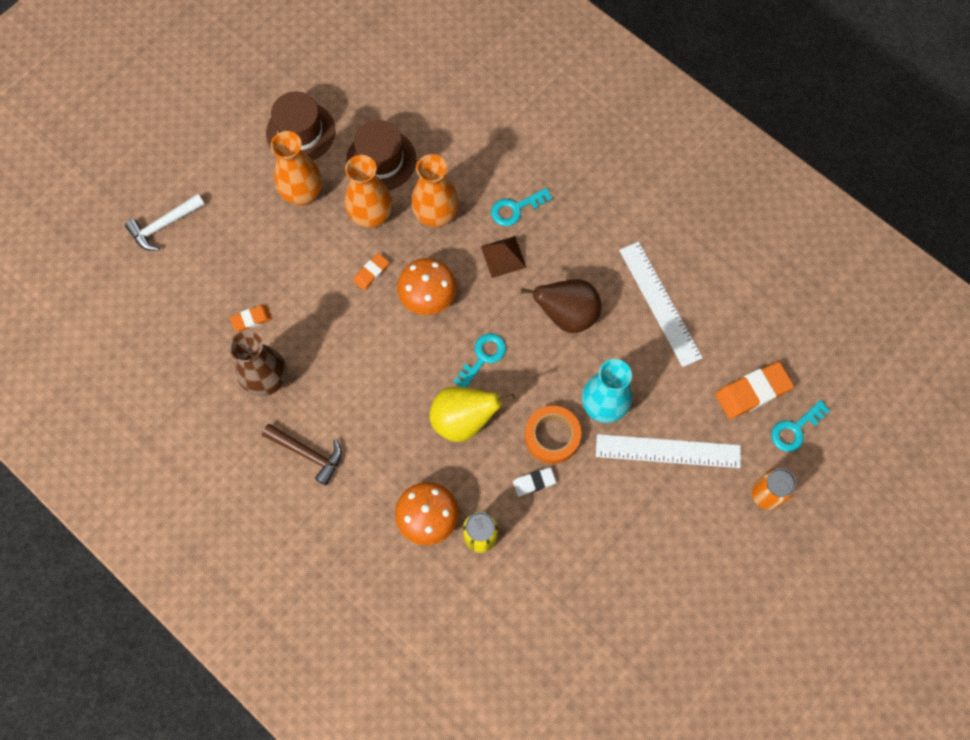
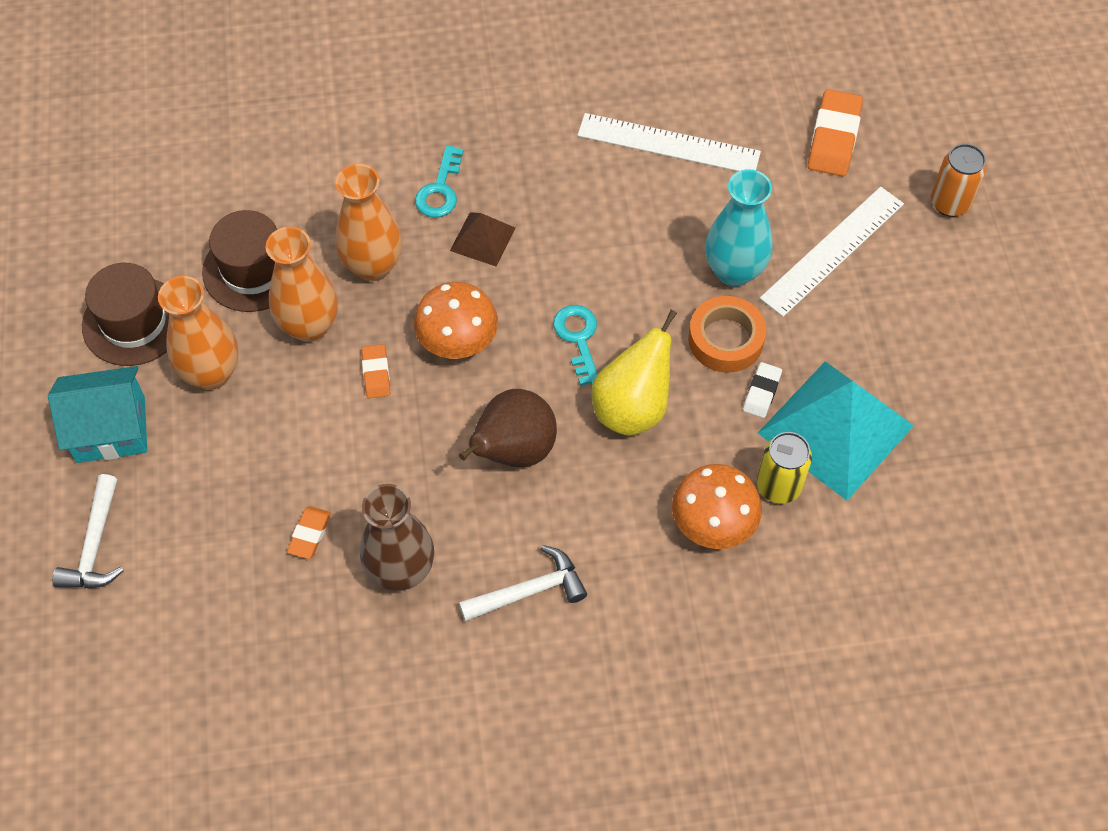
camera: 50 degrees left, 10 degrees down
brown hammer [262,424,342,485] -> white hammer [459,545,587,621]
brown pear [521,279,602,333] -> brown pear moved to [459,389,557,467]
turquoise key [771,400,830,452] -> none
none -> turquoise house [48,366,147,463]
none -> turquoise pyramid [758,361,914,501]

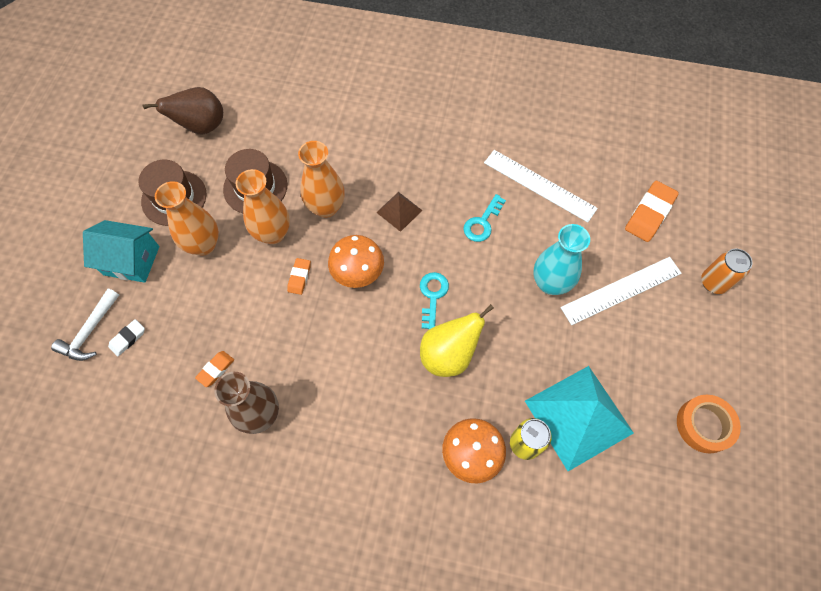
camera: 20 degrees right, 5 degrees up
turquoise key [415,145,463,217] -> turquoise key moved to [463,194,506,242]
brown pear [459,389,557,467] -> brown pear moved to [143,87,223,135]
white hammer [459,545,587,621] -> none
orange tape [688,296,766,373] -> orange tape moved to [677,395,741,453]
white eraser [743,362,782,418] -> white eraser moved to [108,319,145,357]

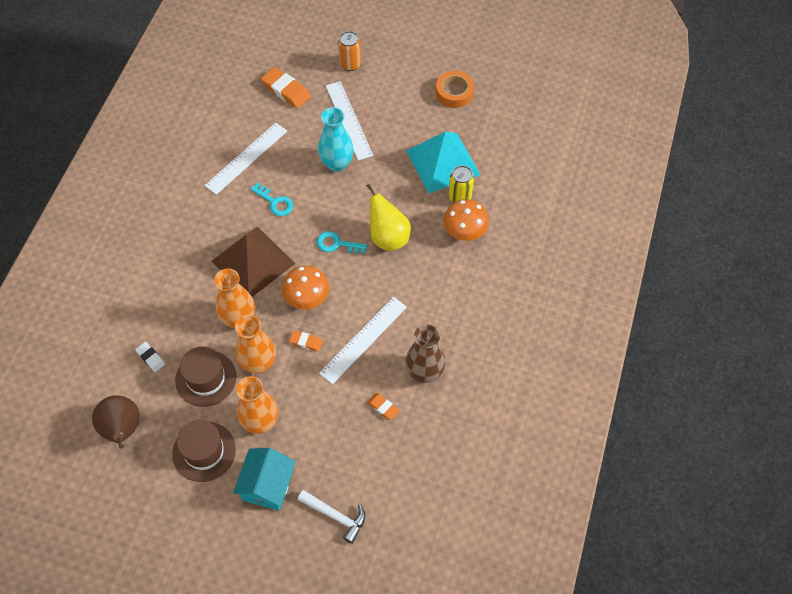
camera: 85 degrees left, 5 degrees down
white eraser [108,319,145,357] -> white eraser moved to [135,342,165,372]
brown pyramid [376,192,423,232] -> brown pyramid [212,227,295,297], size x2.07
none -> white ruler [319,297,407,384]

